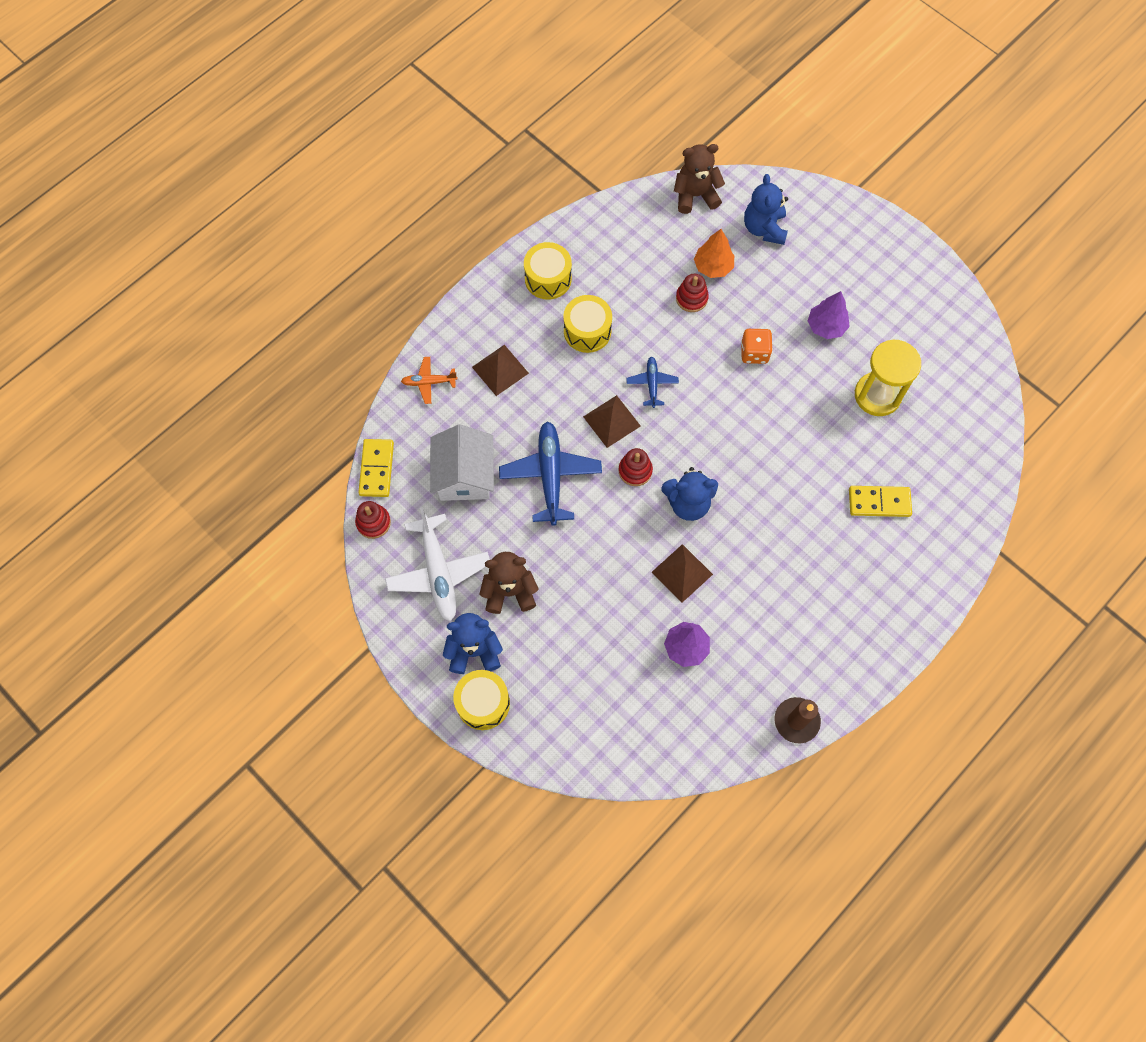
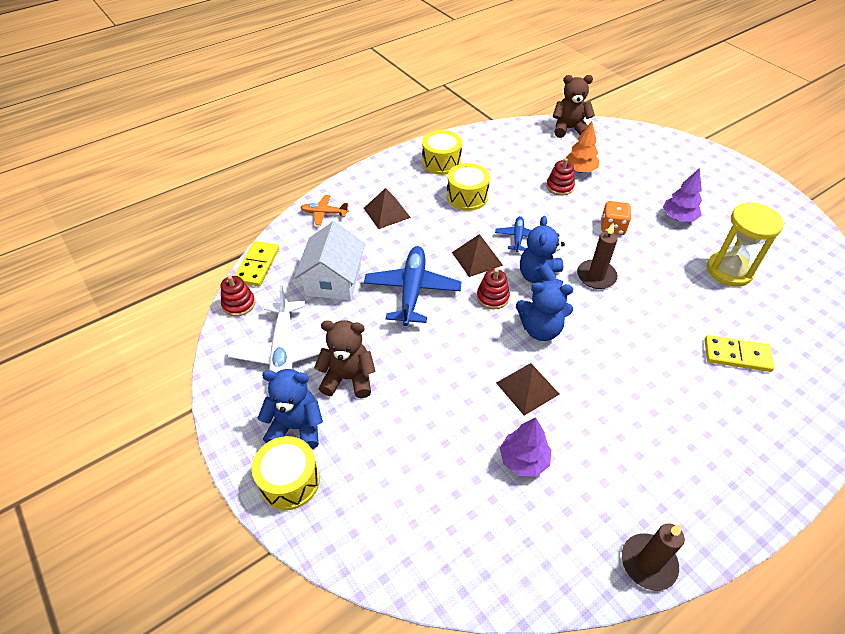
camera: 10 degrees right, 20 degrees down
blue teddy bear [744,174,788,245] -> blue teddy bear moved to [520,216,565,285]
none -> brown candle [577,223,618,289]

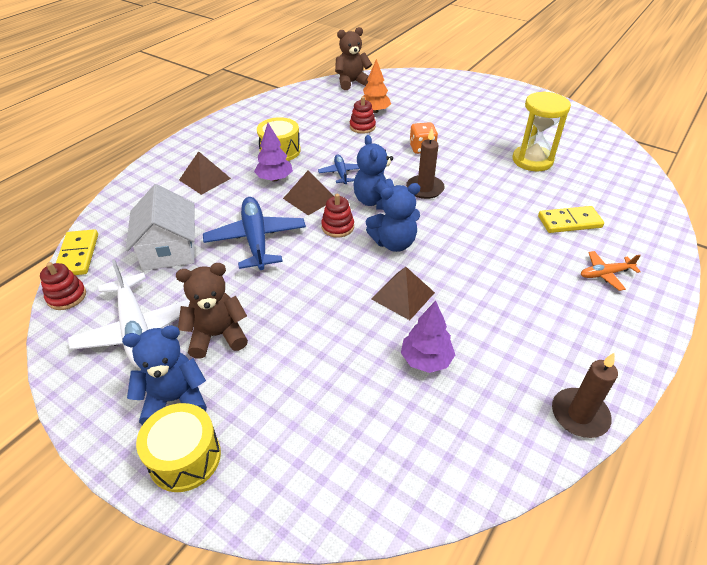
camera: 20 degrees left, 5 degrees down
orange plane [300,195,349,225] -> orange plane moved to [581,251,641,291]
yellow drum [422,130,462,175] -> none
purple tree [663,168,702,222] -> purple tree moved to [254,123,293,181]

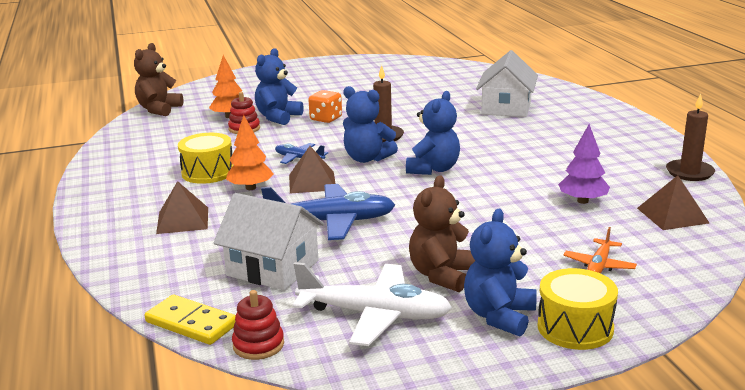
camera: 50 degrees left, 20 degrees down
blue plane [203,197,306,270] -> blue plane turned 150 degrees clockwise [261,184,395,240]
purple tree [254,123,293,181] -> orange tree [226,115,274,190]
red stacking toy [321,194,354,238] -> none
brown pyramid [371,267,435,320] -> brown pyramid moved to [637,175,709,230]
yellow hourglass [512,91,571,171] -> none
yellow domino [538,206,604,233] -> white house [476,50,538,117]
orange plane [581,251,641,291] -> orange plane moved to [563,227,637,273]
none -> blue teddy bear [255,48,304,125]

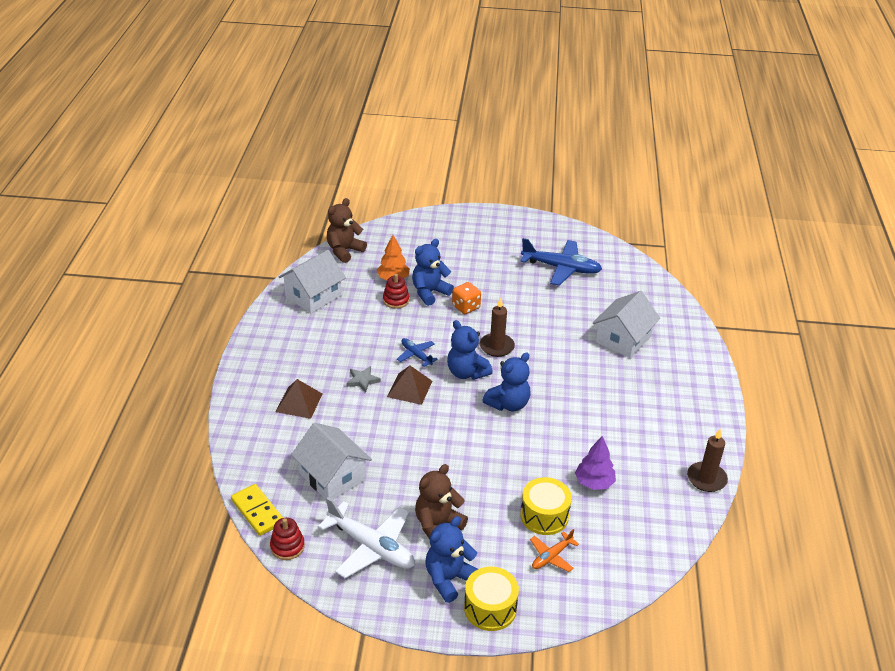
camera: 20 degrees right, 15 degrees up
yellow drum [178,133,233,184] -> yellow drum moved to [520,477,572,535]
orange tree [226,115,274,190] -> grey star [346,366,381,393]
blue plane [261,184,395,240] -> blue plane moved to [520,238,602,286]
brown pyramid [637,175,709,230] -> none
none -> white house [279,250,346,313]

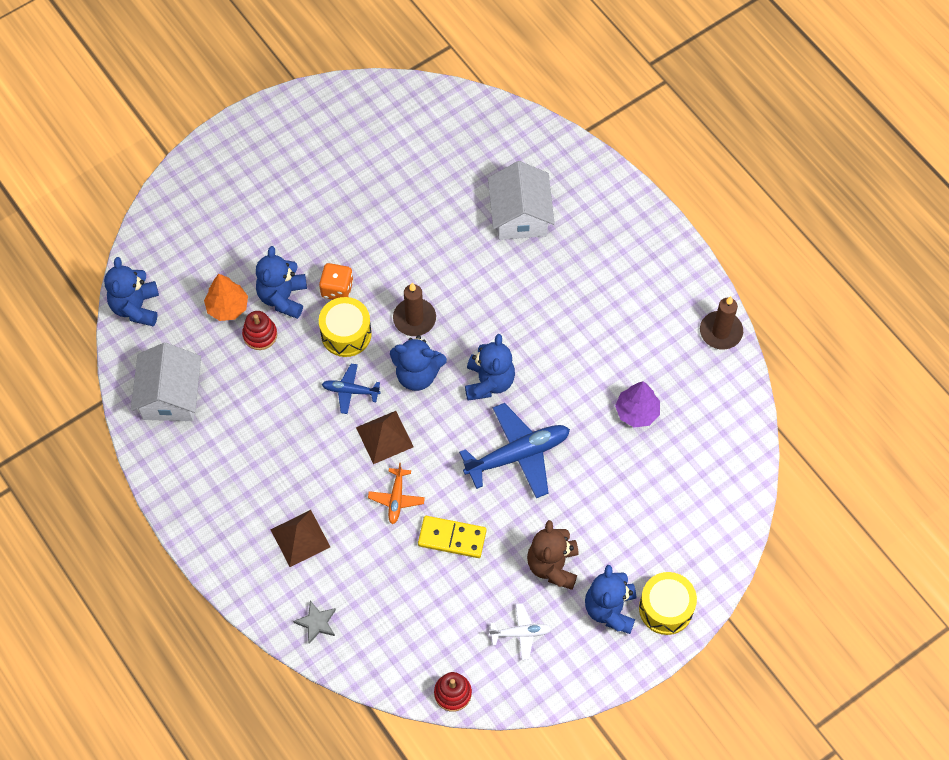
camera: 40 degrees left, 25 degrees up
yellow domino [231,484,283,536] -> yellow domino moved to [418,516,486,558]
white house [291,423,372,500] -> none
white plane [318,497,415,578] -> white plane [489,603,552,660], size x0.52
brown teddy bear [327,198,367,263] -> blue teddy bear [104,257,159,326]
grey star [346,366,381,393] -> grey star moved to [293,600,336,644]
blue plane [520,238,602,286] -> blue plane moved to [459,403,570,498]
yellow drum [520,477,572,535] -> yellow drum moved to [319,297,372,357]
orange plane [530,529,579,572] -> orange plane moved to [368,463,425,524]

